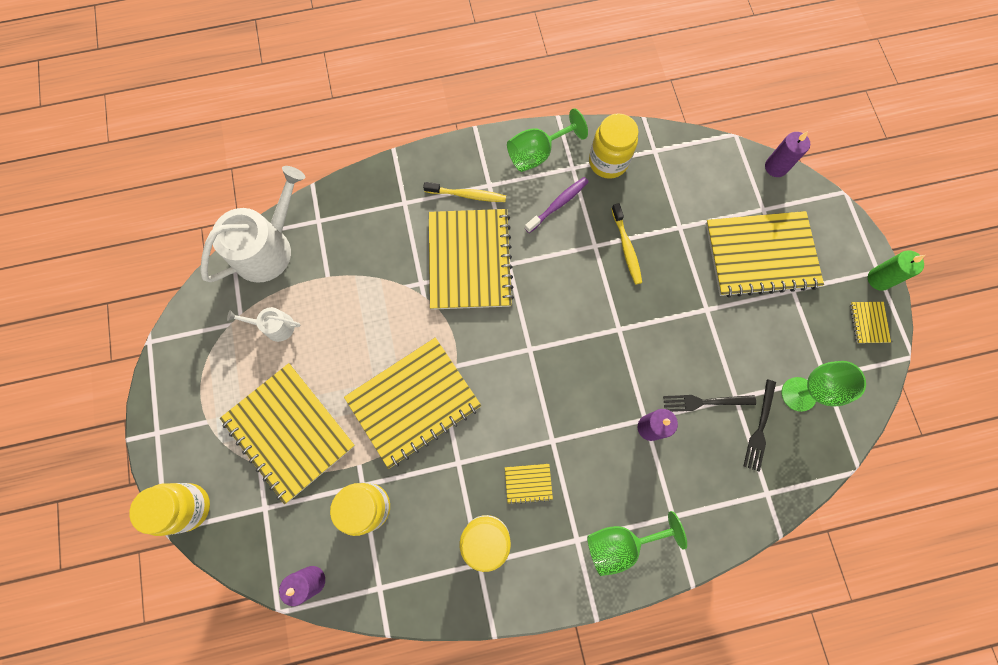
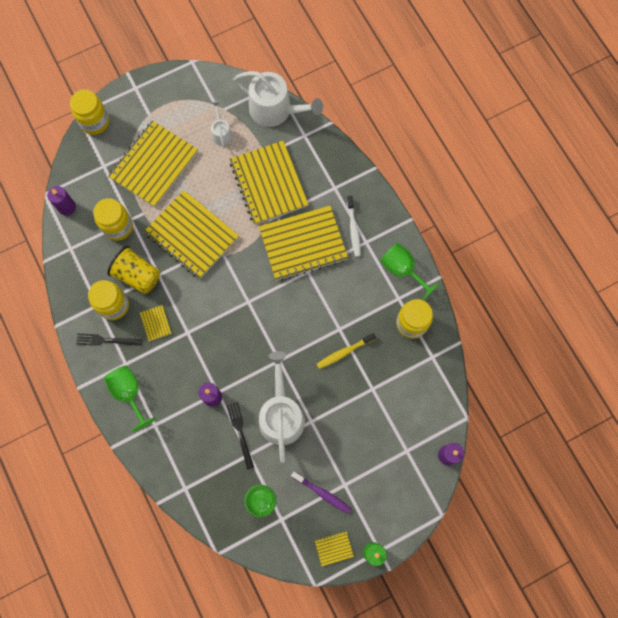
camera: 75 degrees right, 0 degrees up
yellow toothbrush [423,182,506,202] -> white toothbrush [347,196,361,257]
purple toothbrush [525,177,589,233] -> purple toothbrush moved to [291,471,351,513]
yellow notebook [706,211,824,297] -> yellow notebook moved to [230,141,309,225]
black fork [744,379,776,472] -> black fork moved to [76,333,142,346]
none -> yellow cup [107,246,160,294]
none -> white watering can [259,351,305,463]

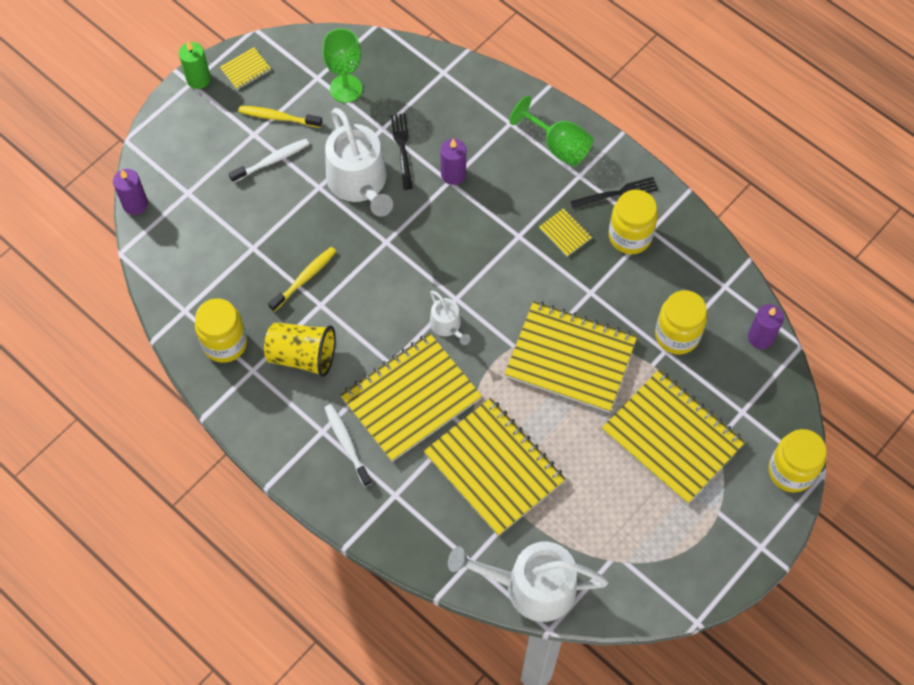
camera: 160 degrees right, 10 degrees down
yellow cup [107,246,160,294] -> yellow cup moved to [264,322,336,377]
yellow notebook [108,121,198,207] -> yellow notebook turned 60 degrees counterclockwise [602,369,745,504]
white watering can [211,101,232,148] -> white watering can moved to [430,291,471,345]
black fork [227,402,254,470] -> black fork turned 150 degrees counterclockwise [391,113,413,190]
purple toothbrush [291,471,351,513] -> yellow toothbrush [238,106,322,128]
green goblet [380,242,440,301] -> none
none -> white toothbrush [229,139,309,183]

